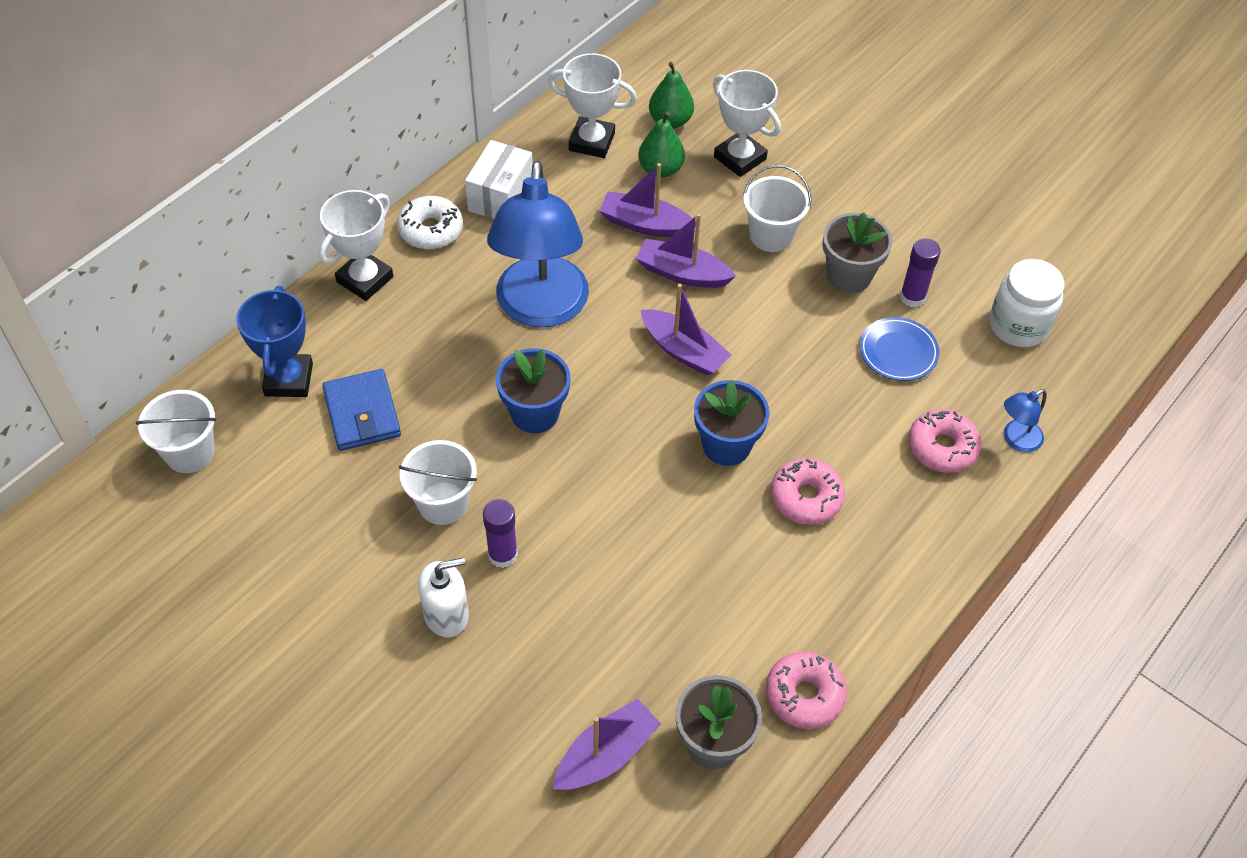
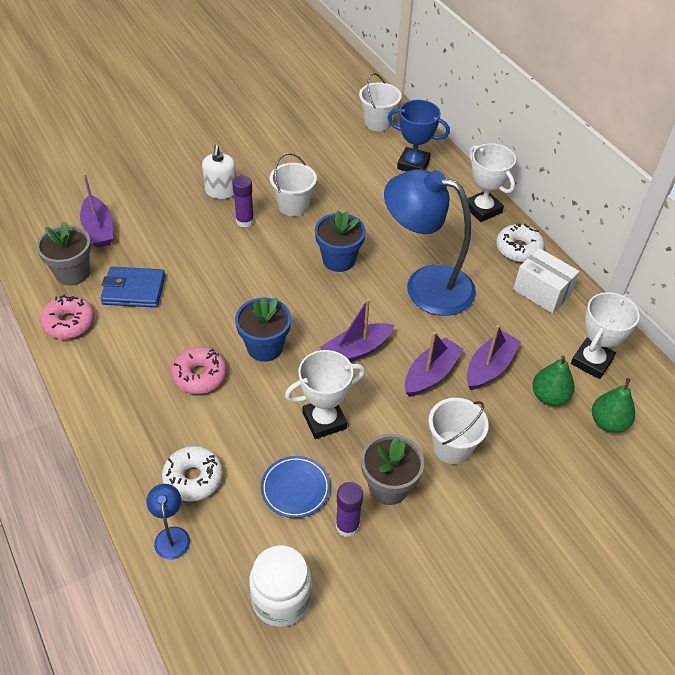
camera: 110 degrees right, 5 degrees down
blue wallet [322,369,401,451] -> blue wallet moved to [100,267,165,308]
white trophy [713,70,781,177] -> white trophy moved to [285,350,365,439]
pink donut [908,409,981,473] -> white donut [162,446,223,502]

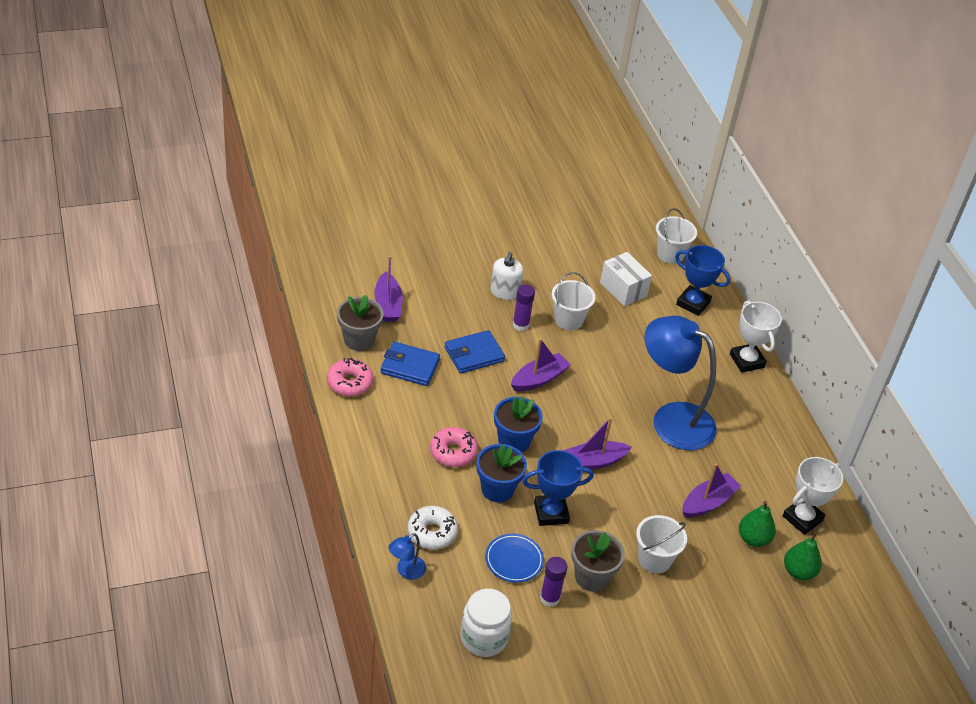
camera: 10 degrees right, 5 degrees down
blue lamp [147,484,190,560] -> blue lamp turned 135 degrees counterclockwise [389,533,426,580]
white trophy [285,350,365,439] -> blue trophy [522,450,594,526]
blue flower pot [315,210,366,272] -> blue flower pot moved to [476,444,527,502]
purple boat [405,332,464,397] -> purple boat moved to [511,338,571,391]
white donut [496,223,545,262] -> none
white box [513,248,579,313] -> white box moved to [600,252,652,306]
none -> blue wallet [444,330,505,373]

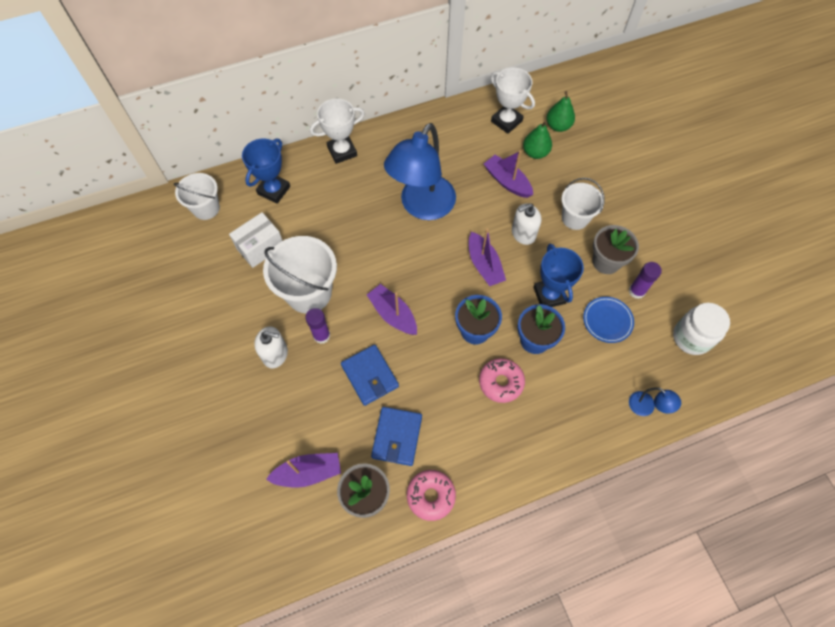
camera: 90 degrees left, 20 degrees up
white donut [408,506,458,549] -> none
white bucket [552,272,595,330] -> white bucket [263,236,337,314], size x1.59
none -> white soap dispenser [512,203,541,245]

